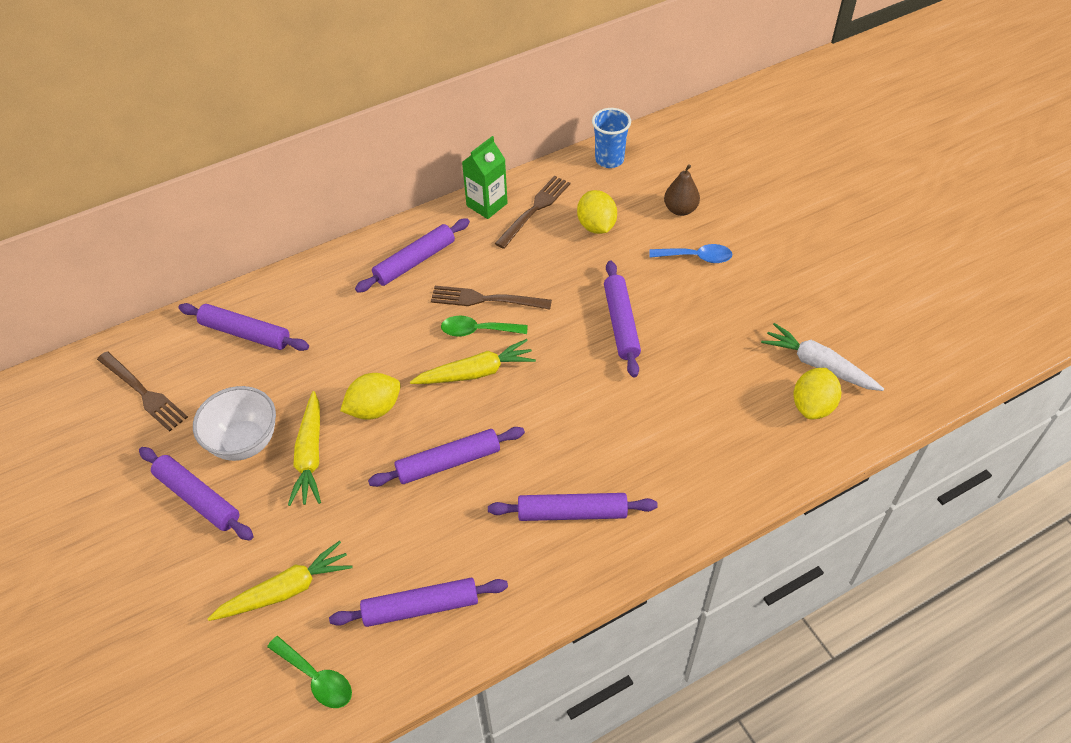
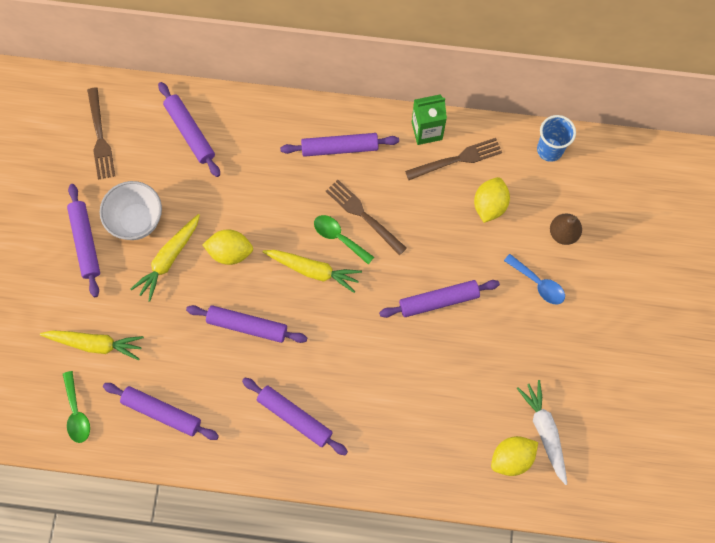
camera: 35 degrees right, 20 degrees up
purple rolling pin [604,261,641,378] -> purple rolling pin turned 45 degrees clockwise [379,280,500,318]

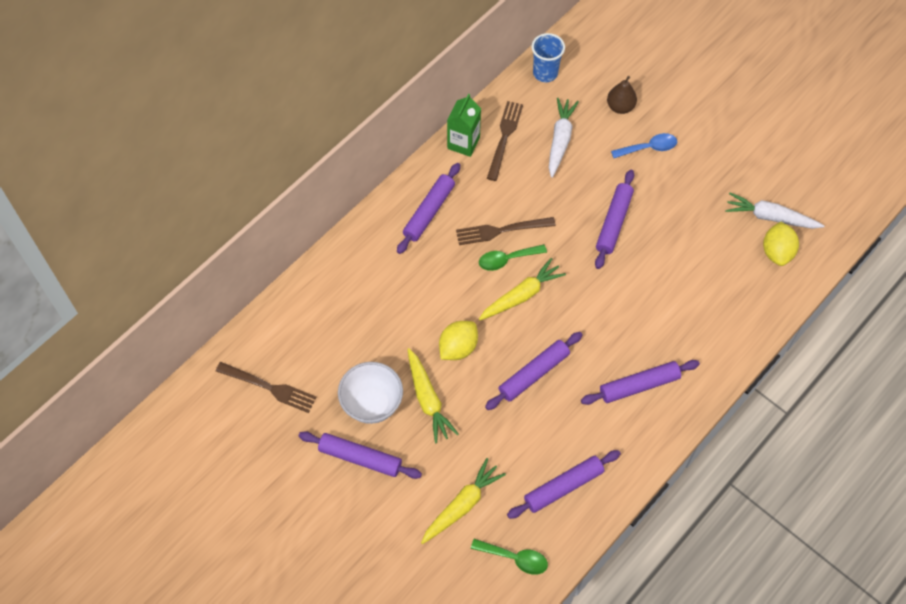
camera: 55 degrees left, 10 degrees down
purple rolling pin [158,82,220,177] -> none
yellow lemon [474,177,510,223] -> white carrot [549,98,579,178]

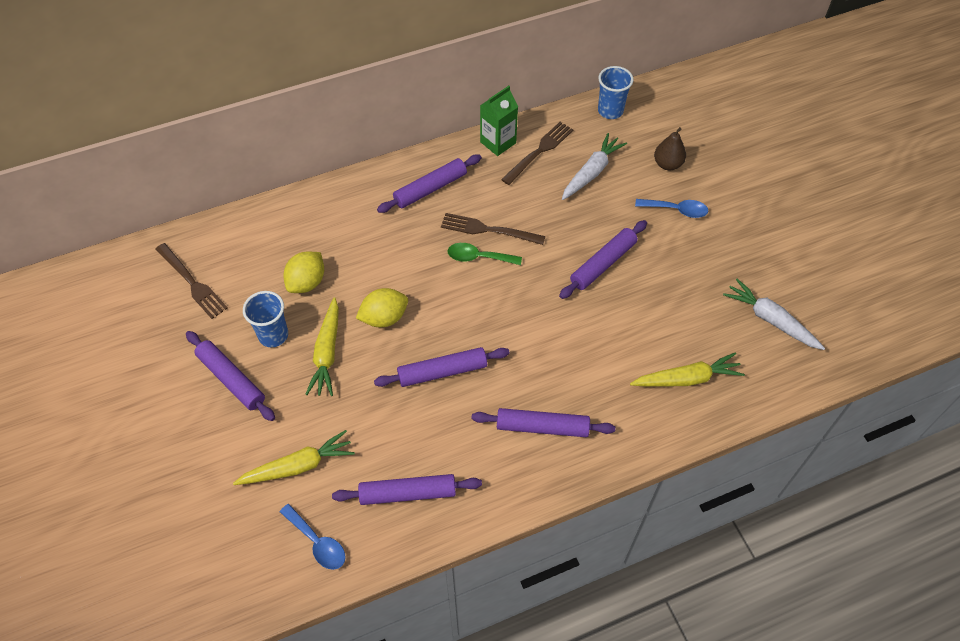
camera: 25 degrees right, 5 degrees down
white bowl [338,362,403,424] -> blue cup [243,291,288,347]
green spoon [471,539,548,575] -> blue spoon [280,504,346,570]
yellow carrot [478,258,566,321] -> yellow carrot moved to [630,352,745,387]
yellow lemon [763,222,799,266] -> yellow lemon moved to [283,251,324,293]

